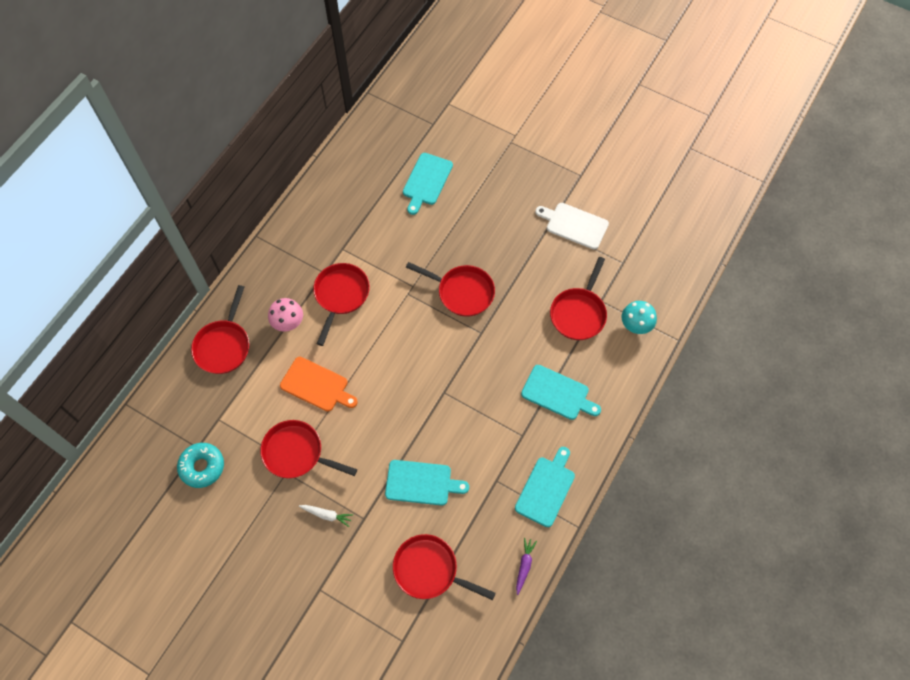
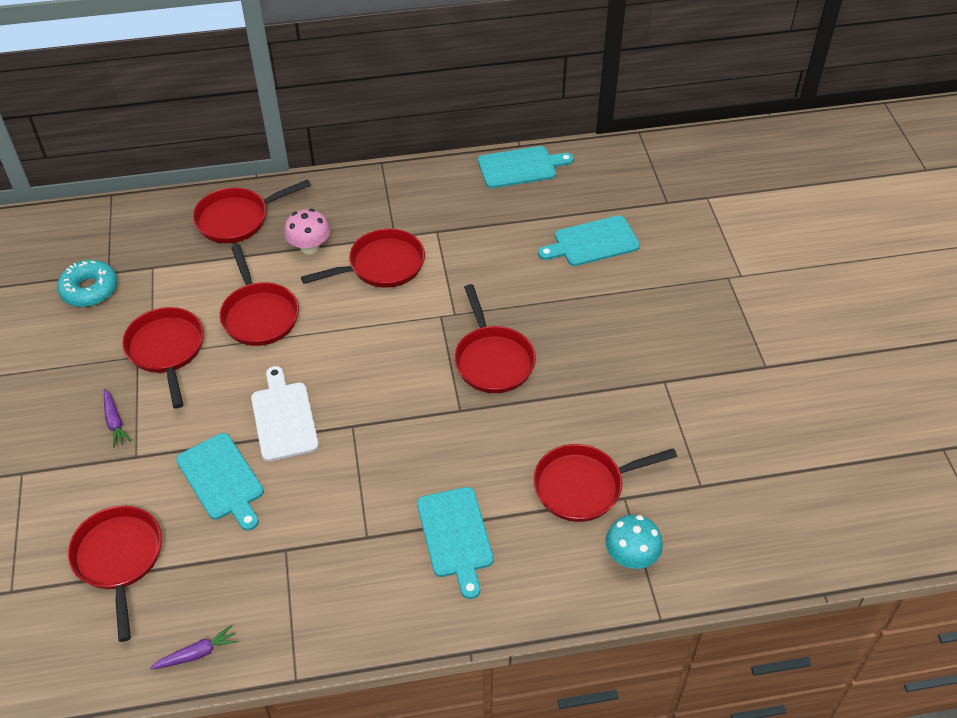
camera: 50 degrees right, 15 degrees down
orange cutting board [280,357,358,412] -> red pan [219,245,299,346]
white carrot [299,505,353,527] -> purple carrot [104,389,131,448]
turquoise cutting board [515,447,575,527] -> turquoise cutting board moved to [478,146,574,188]
white cutting board [535,203,609,250] -> white cutting board moved to [251,366,319,461]

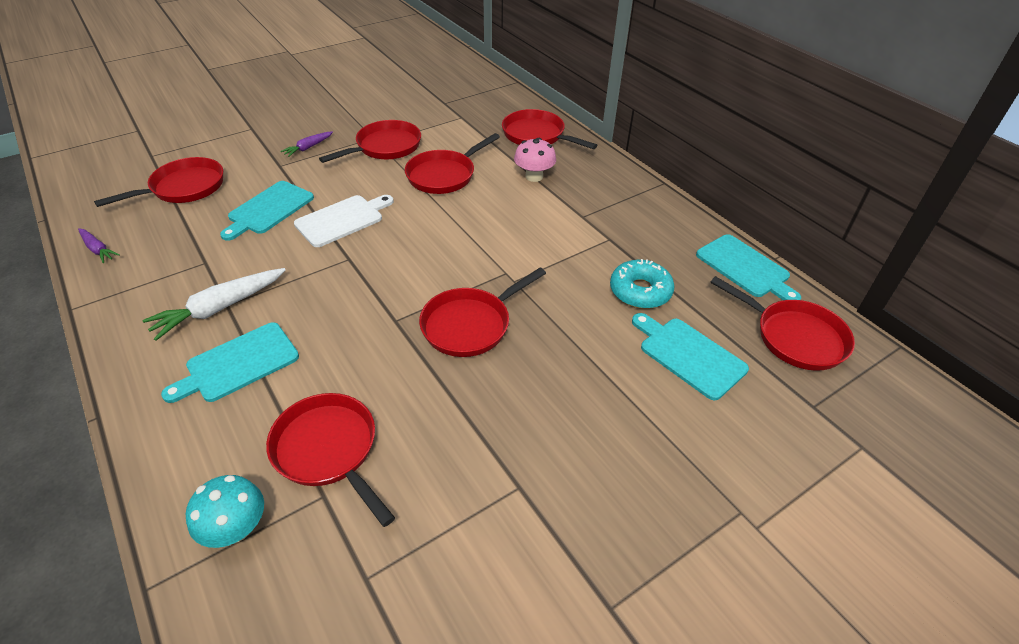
camera: 65 degrees right, 5 degrees down
turquoise donut [57,260,118,307] -> turquoise donut moved to [610,259,674,309]
red pan [301,228,425,288] -> red pan moved to [710,276,855,371]
none -> white carrot [142,268,286,341]

